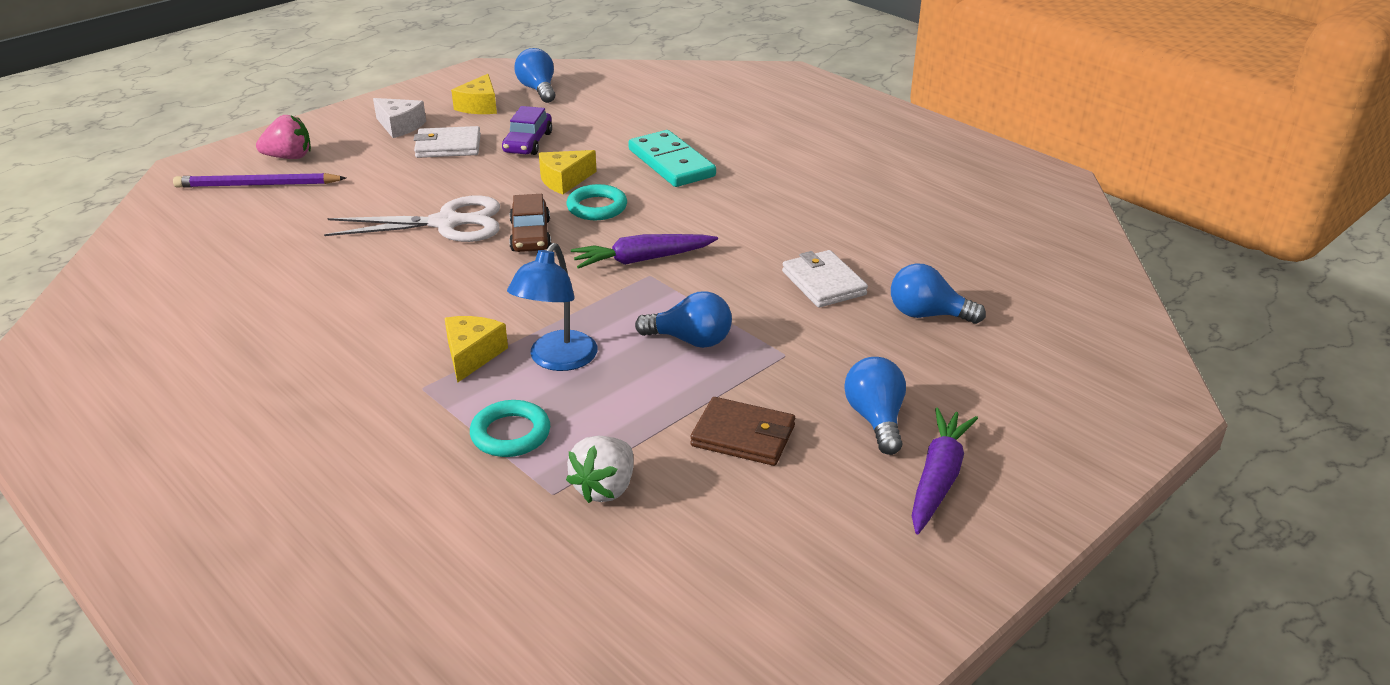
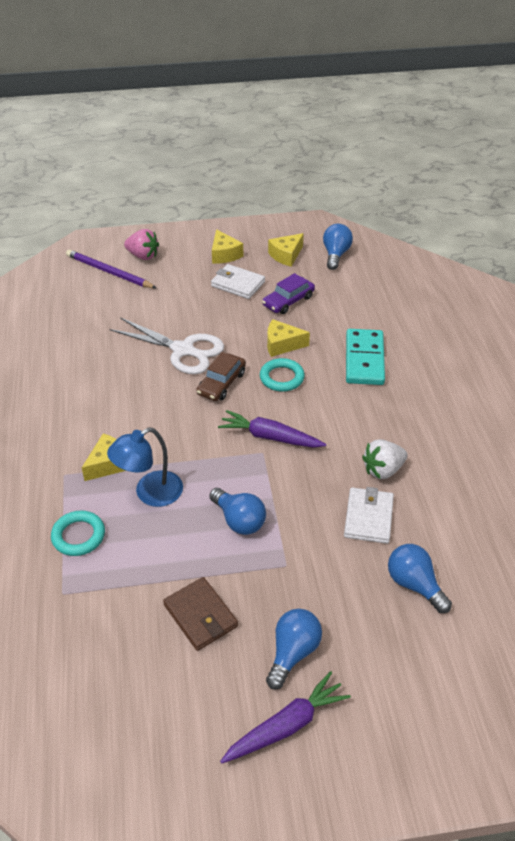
camera: 35 degrees right, 10 degrees up
white cheese [373,98,426,138] -> yellow cheese [212,229,243,264]
white strawberry [566,436,634,503] -> white strawberry moved to [362,439,408,479]

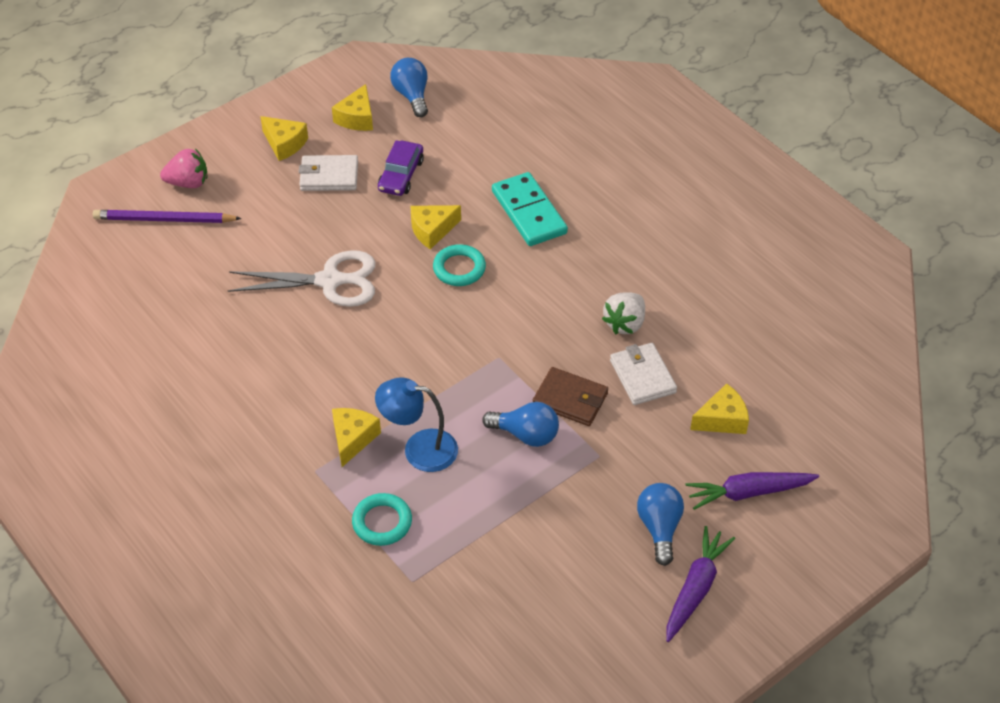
camera: 30 degrees left, 5 degrees up
blue lamp [107,428,183,507] -> blue lamp turned 75 degrees clockwise [375,377,458,472]
brown wallet [163,577,238,651] -> brown wallet moved to [533,367,608,426]
brown car [196,352,246,401] -> none
purple carrot [218,410,326,448] -> purple carrot moved to [685,472,819,510]
blue light bulb [388,544,452,613] -> yellow cheese [690,383,749,434]

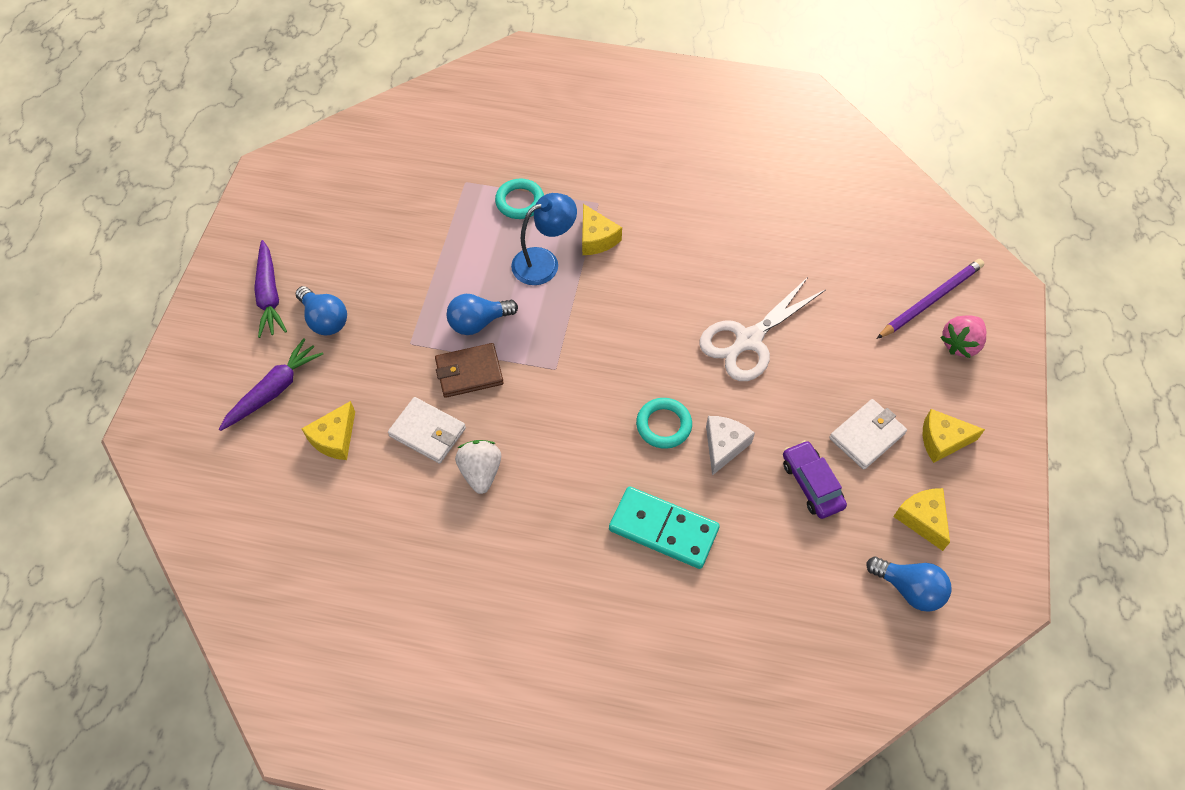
camera: 140 degrees right, 10 degrees up
yellow cheese [410,205,461,250] -> white cheese [706,416,755,476]

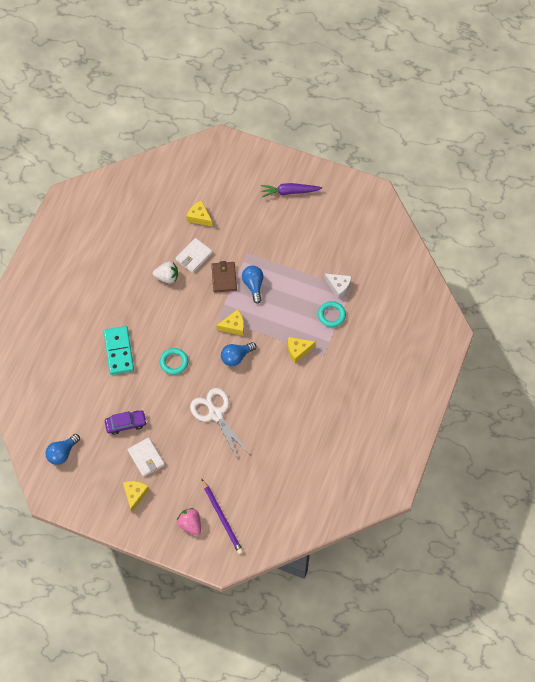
camera: 100 degrees right, 5 degrees up
purple carrot [219,338,323,431] -> none
blue light bulb [296,286,347,335] -> blue light bulb moved to [221,342,256,366]
blue lamp [511,193,577,285] -> none
turquoise domino [609,486,720,569] -> turquoise domino turned 45 degrees counterclockwise [104,326,134,375]
white cheese [706,416,755,476] -> white cheese moved to [324,274,352,299]
yellow cheese [893,488,950,551] -> yellow cheese moved to [216,309,244,336]

